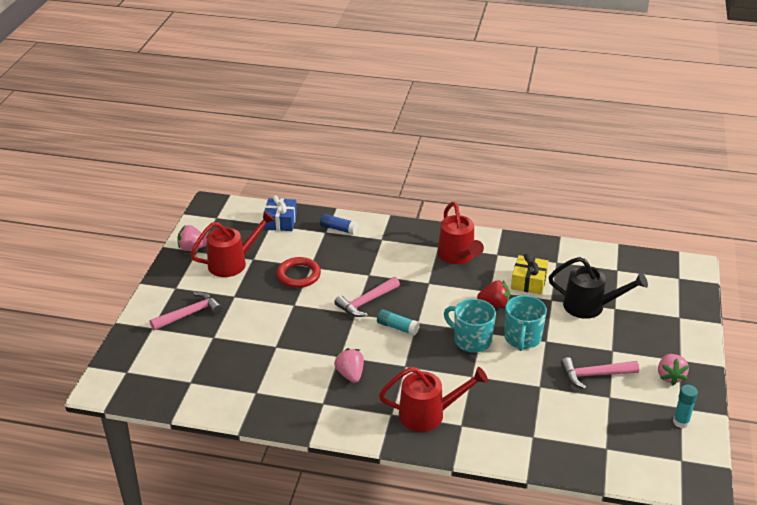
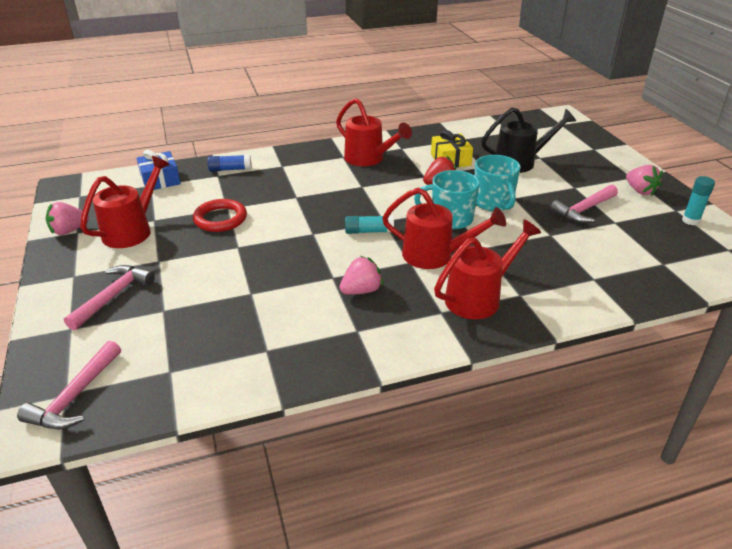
camera: 30 degrees left, 0 degrees up
pink hammer [334,277,400,317] -> pink hammer moved to [17,341,121,429]
pink strawberry [334,348,364,383] -> pink strawberry turned 105 degrees clockwise [339,256,383,295]
none -> red watering can [382,188,506,269]

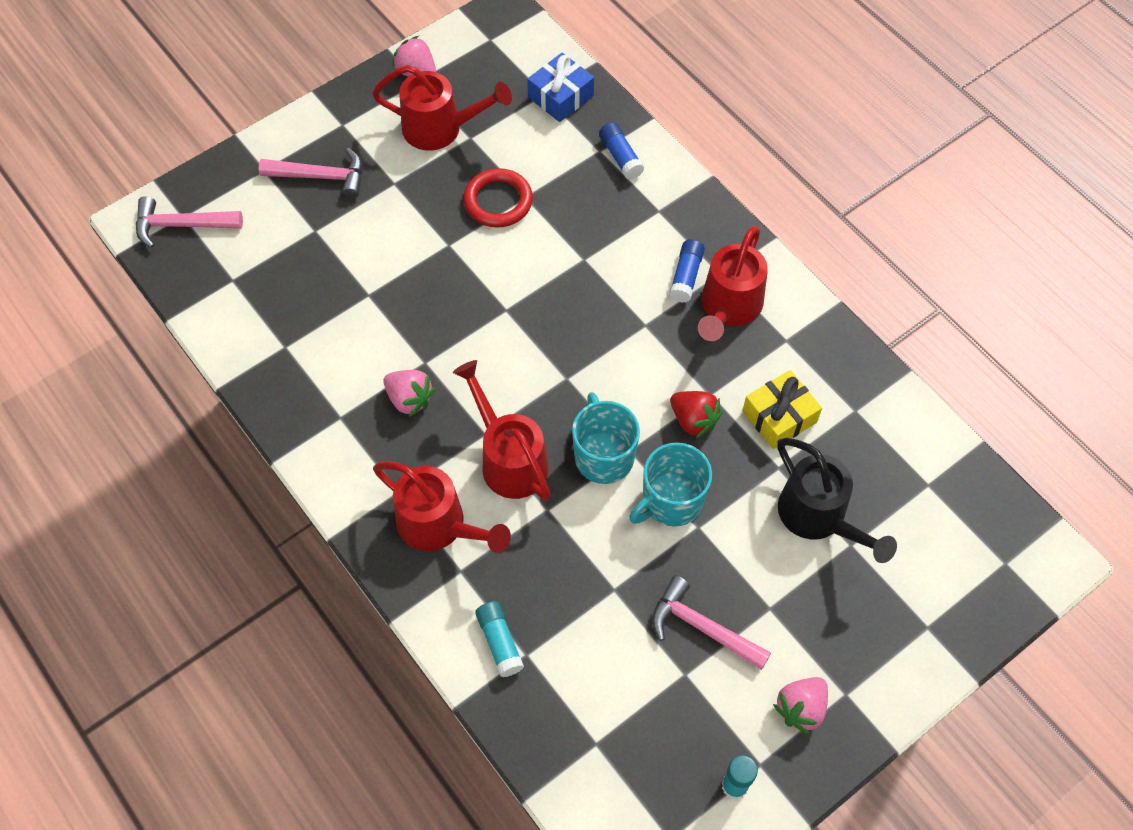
camera: 70 degrees right, 25 degrees up
turquoise glue stick [345,215,394,234] -> turquoise glue stick moved to [475,601,524,677]
red watering can [382,188,506,269] -> red watering can turned 150 degrees clockwise [453,360,551,501]
none -> blue glue stick [669,239,705,303]

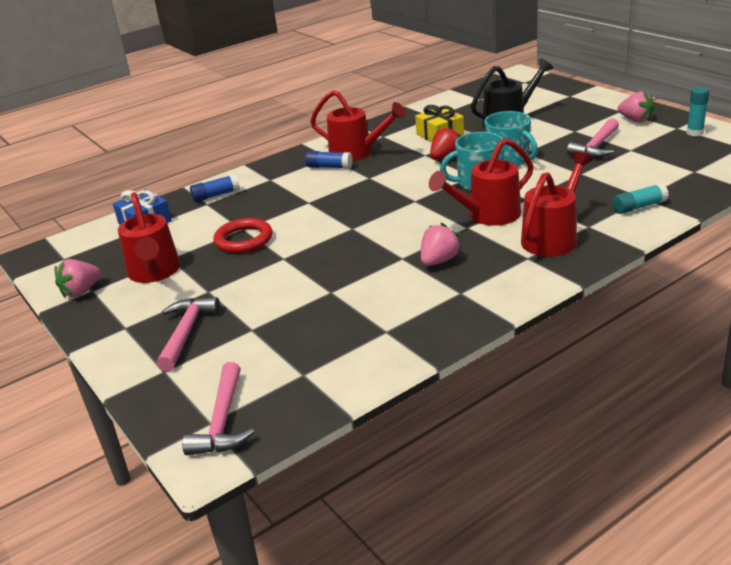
camera: 85 degrees left, 30 degrees down
red watering can [372,65,512,151] -> red watering can turned 150 degrees clockwise [118,192,180,283]

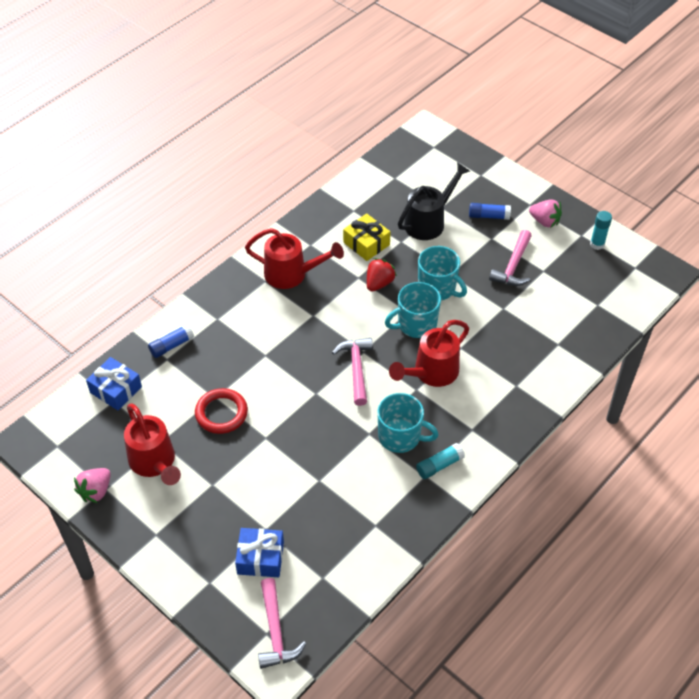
camera: 15 degrees left, 20 degrees up
pink hammer [157,297,220,371] -> pink hammer moved to [332,338,373,406]
blue glue stick [305,151,353,169] -> blue glue stick moved to [469,203,511,220]
pink strawberry [421,223,462,266] -> turquoise mug [377,393,439,453]
red watering can [521,151,593,257] -> none
turquoise glue stick [612,183,669,214] -> turquoise glue stick moved to [416,443,465,479]
none -> blue gift [235,528,284,577]

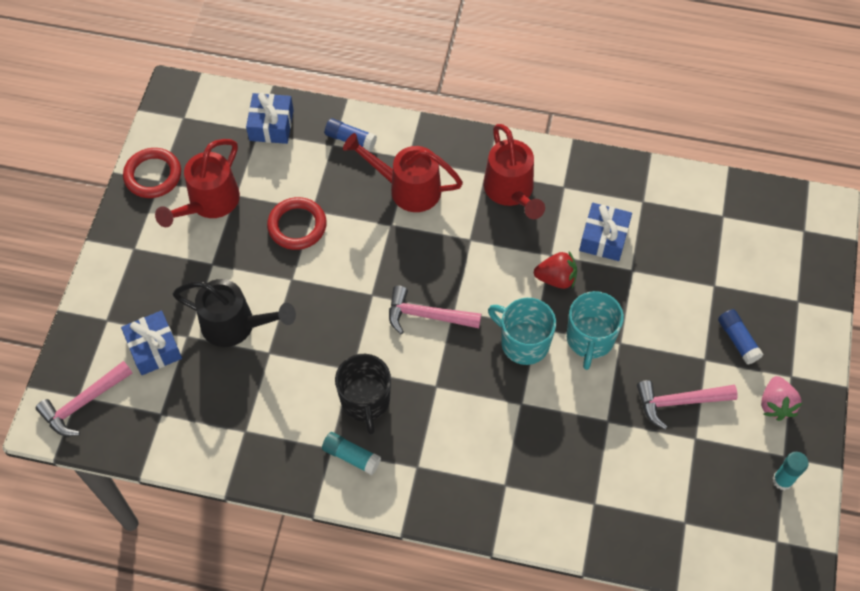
camera: 60 degrees right, 10 degrees up
pink strawberry [74,468,111,503] -> red ring [123,148,181,198]
pink hammer [332,338,373,406] -> pink hammer turned 135 degrees counterclockwise [389,286,481,334]
yellow gift [343,213,391,261] -> blue gift [579,203,632,261]
turquoise mug [377,393,439,453] -> black mug [335,354,391,435]
red watering can [389,320,469,387] -> red watering can moved to [343,133,463,212]
black watering can [398,162,470,240] -> black watering can moved to [173,279,296,347]

